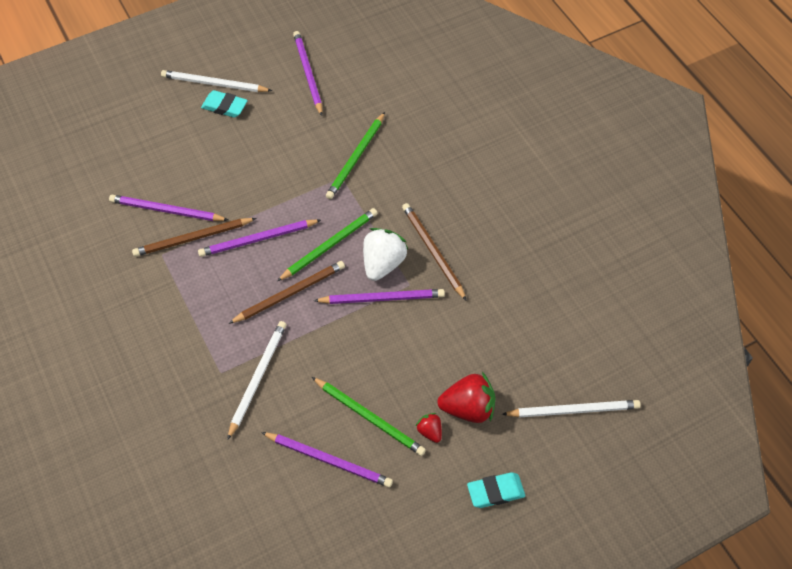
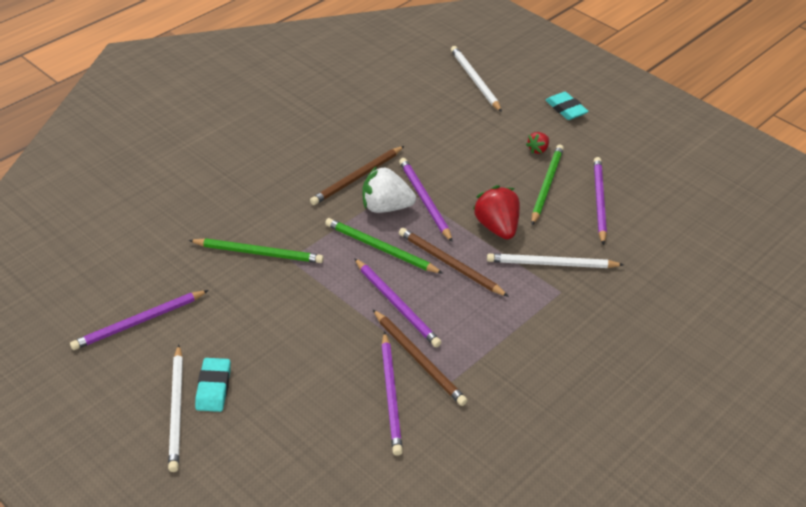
camera: 110 degrees left, 15 degrees down
red strawberry [438,372,495,423] -> red strawberry moved to [472,185,520,239]

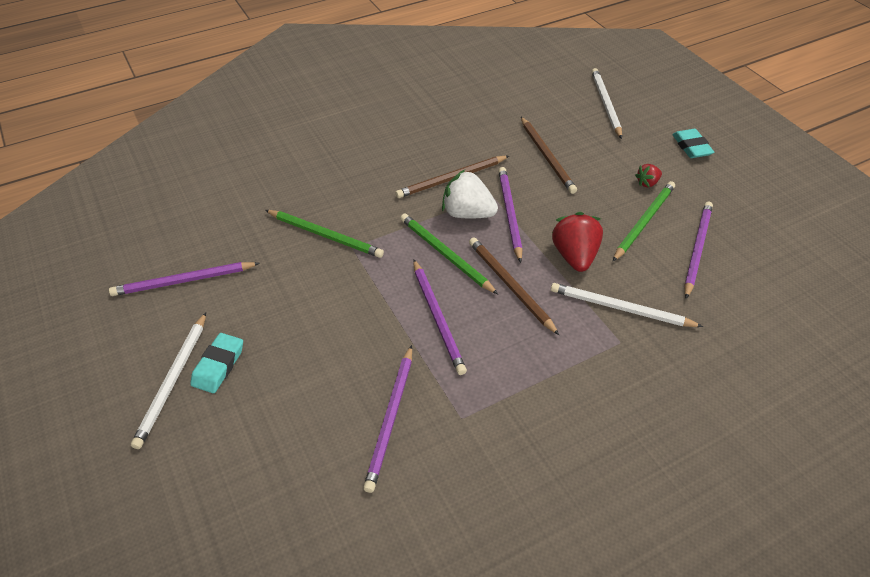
camera: 20 degrees right, 5 degrees up
brown pencil [373,310,468,406] -> brown pencil moved to [521,117,577,194]

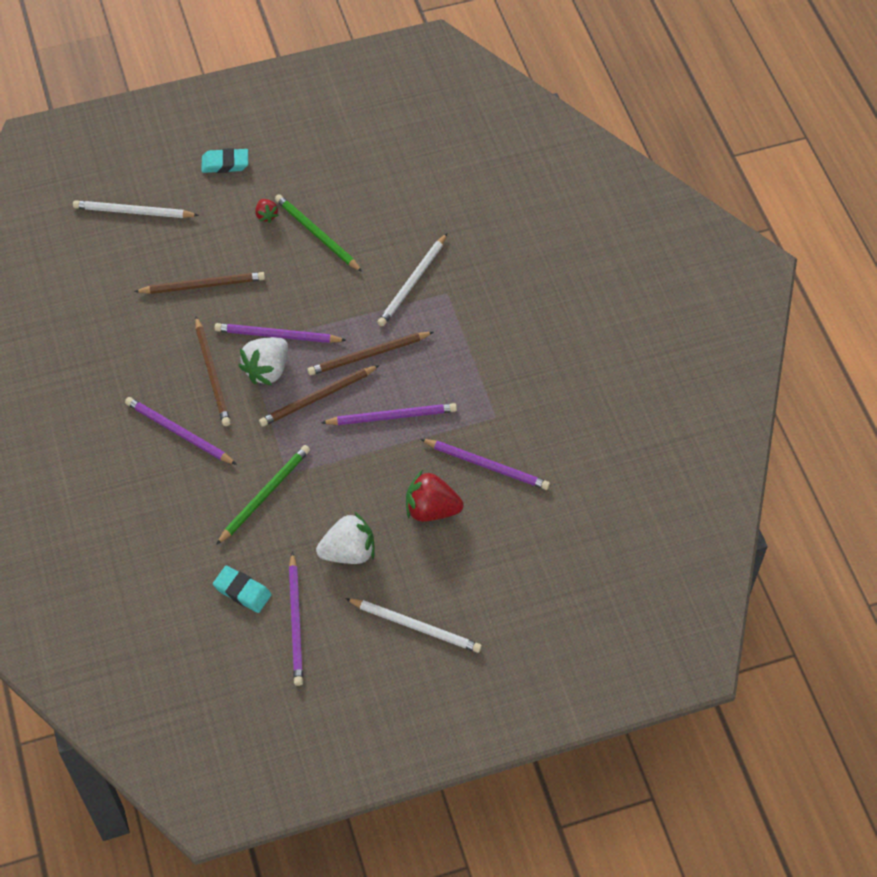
camera: 80 degrees left, 10 degrees up
turquoise eraser [190,333,243,393] -> turquoise eraser moved to [213,566,272,613]
green pencil [400,213,498,294] -> brown pencil [259,365,380,427]
red strawberry [552,212,603,272] -> red strawberry moved to [406,471,464,521]
purple pencil [684,202,713,299] -> purple pencil moved to [125,397,237,465]
none -> white strawberry [316,512,375,564]

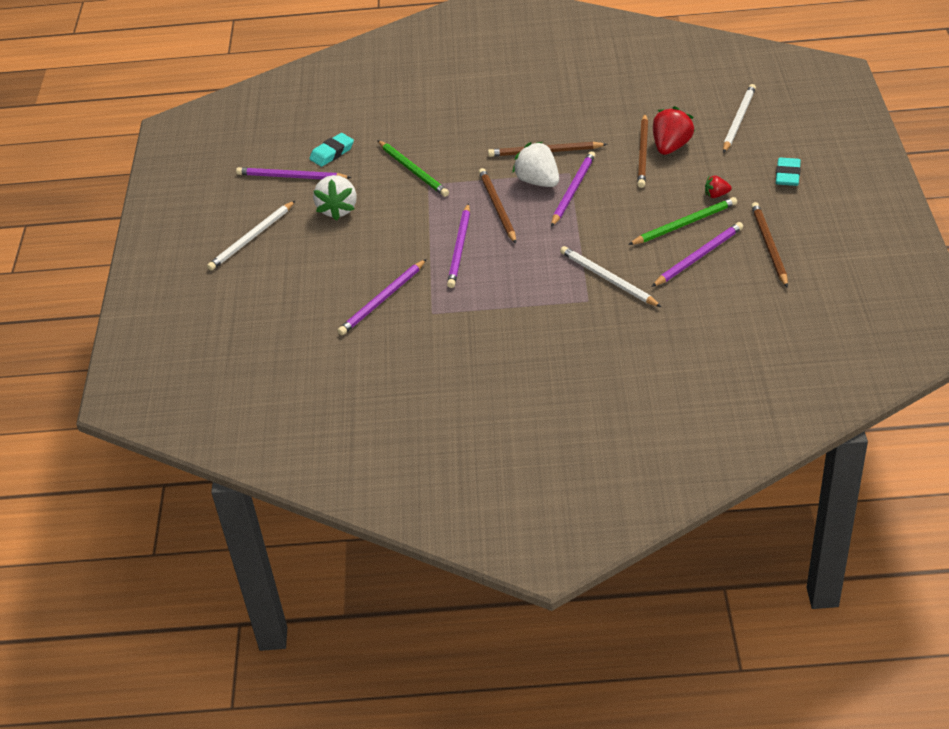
camera: 110 degrees right, 15 degrees down
purple pencil [125,397,237,465] -> purple pencil moved to [652,222,743,287]
brown pencil [307,332,433,376] -> brown pencil moved to [751,202,788,288]
red strawberry [406,471,464,521] -> red strawberry moved to [653,106,695,155]

